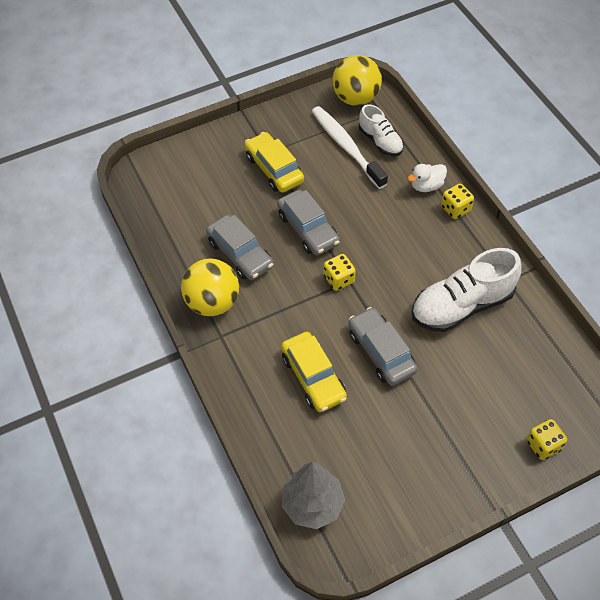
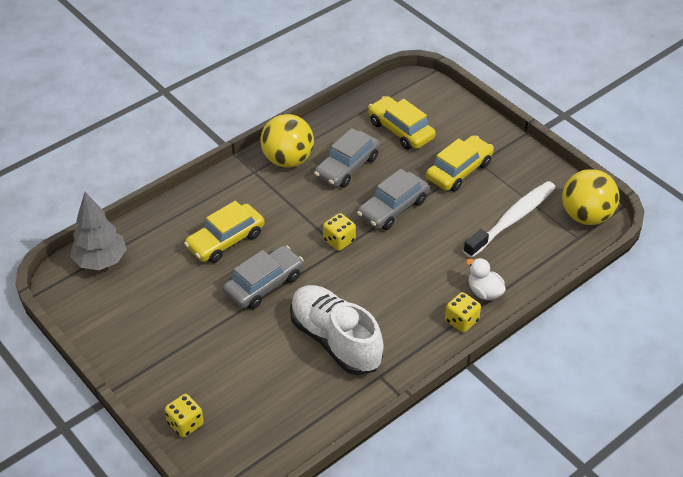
camera: 75 degrees right, 10 degrees down
white shoe [359,104,404,156] -> none
none -> yellow car [368,96,436,150]

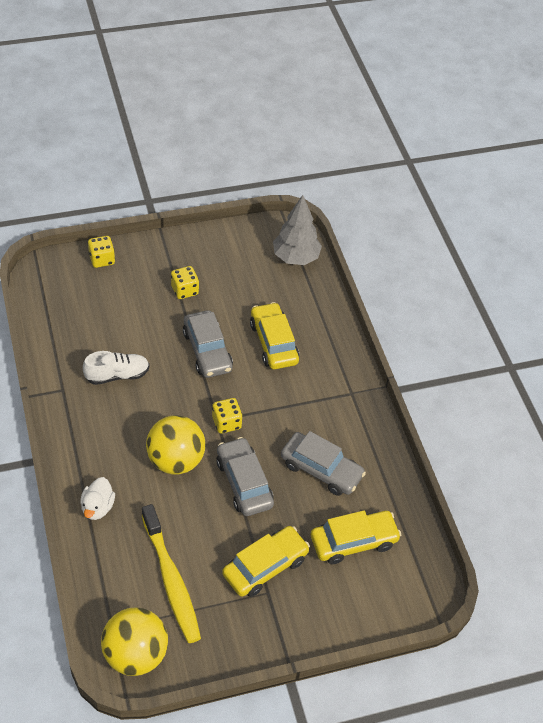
camera: 110 degrees right, 5 degrees up
yellow ball [260,114,314,168] -> yellow ball moved to [146,415,205,475]
white shoe [290,285,383,375] -> white shoe [83,351,150,385], size x0.58
grey car [314,128,380,188] -> grey car turned 150 degrees clockwise [281,431,366,496]
yellow car [426,135,494,191] -> yellow car turned 105 degrees counterclockwise [222,526,310,597]
yellow dice [445,292,481,333] -> yellow dice moved to [171,266,199,299]
white toothbrush [463,181,556,258] -> yellow toothbrush [142,504,201,643]
white duck [466,258,506,300] -> white duck turned 120 degrees clockwise [80,477,115,520]

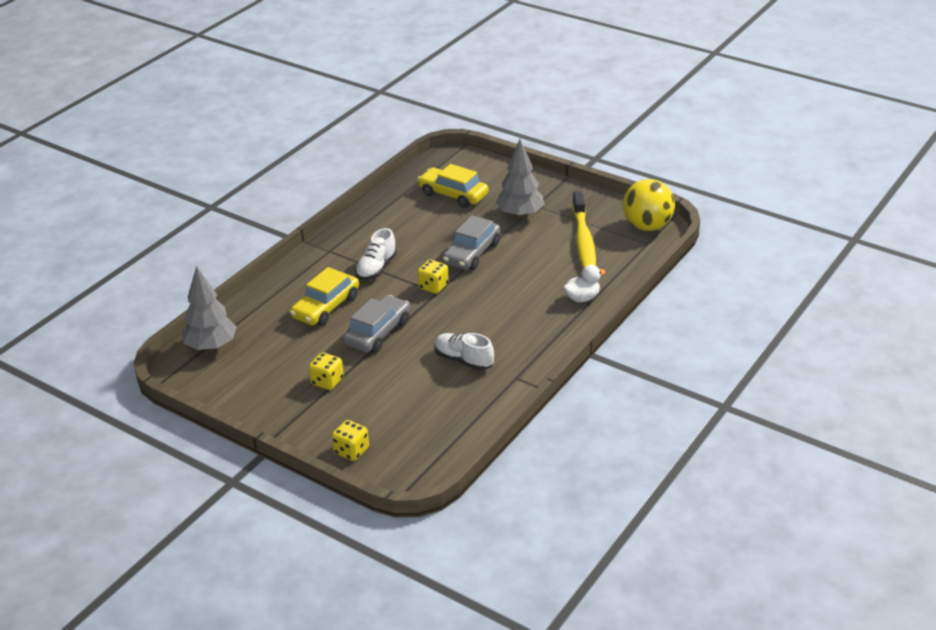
camera: 125 degrees left, 15 degrees down
yellow toothbrush [142,504,201,643] -> yellow toothbrush turned 150 degrees clockwise [572,192,596,269]
yellow ball [146,415,205,475] -> none
yellow car [222,526,310,597] -> grey tree [496,139,545,218]
grey car [281,431,366,496] -> none
none -> white shoe [355,228,397,280]

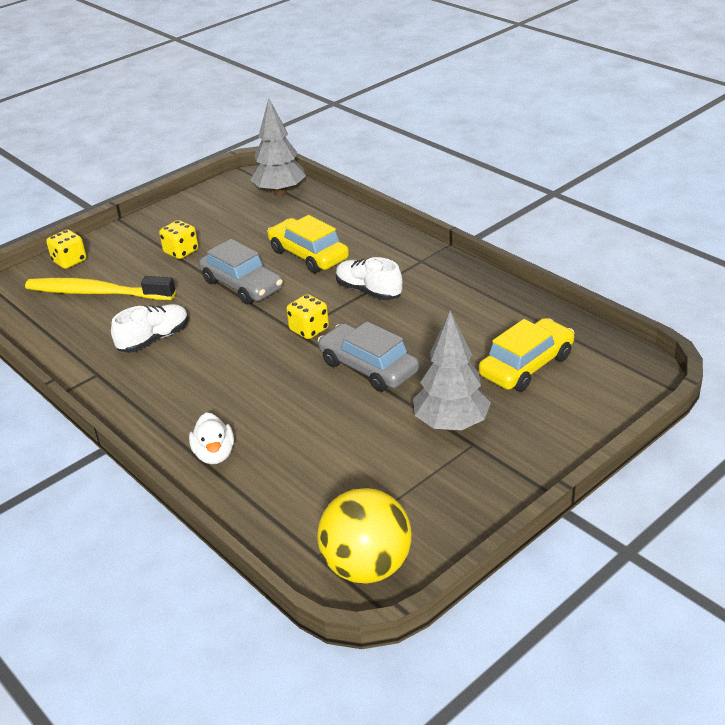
camera: 105 degrees right, 0 degrees up
yellow toothbrush [572,192,596,269] -> yellow toothbrush moved to [25,276,176,300]

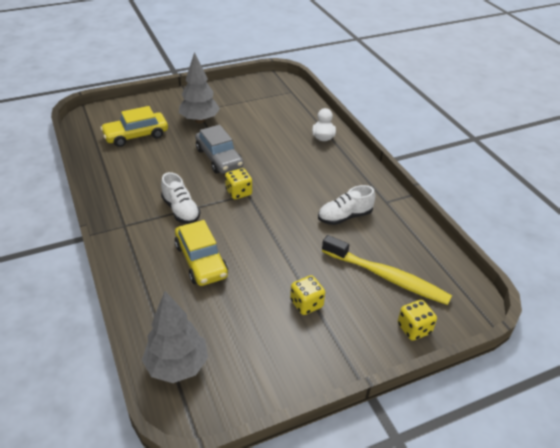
camera: 165 degrees left, 5 degrees up
grey car [199,239,283,304] -> none
yellow ball [317,488,412,584] -> none

